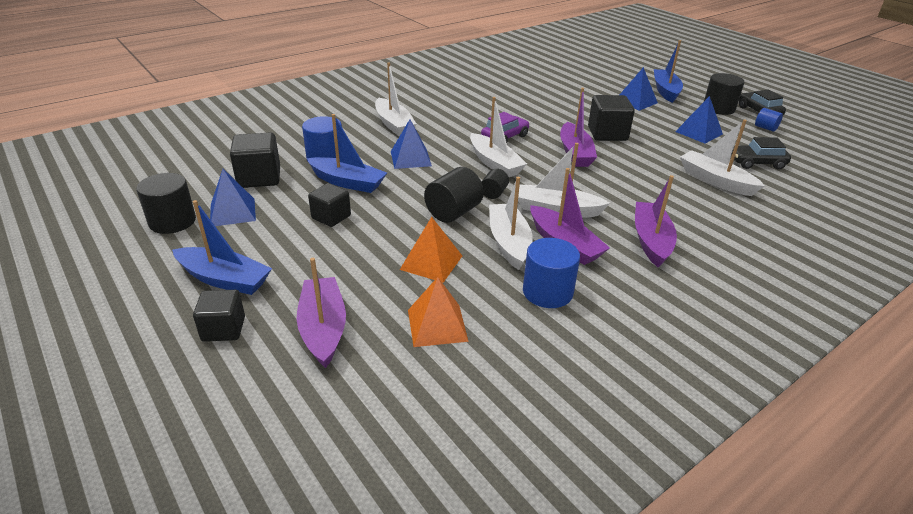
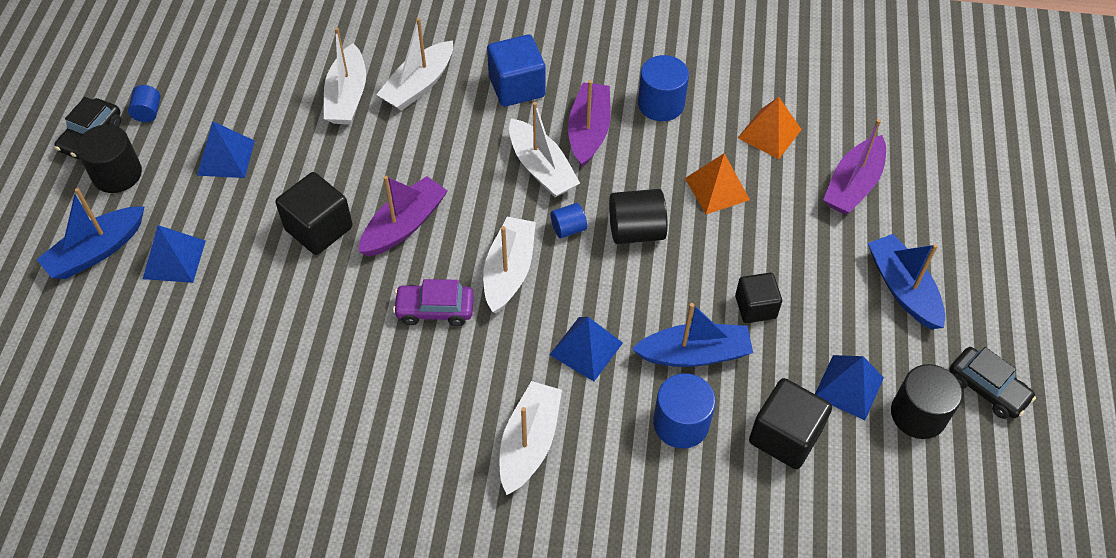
camera: 135 degrees left, 20 degrees up
black cube [193,290,245,342] -> none
blue boat [306,114,387,193] -> blue boat turned 105 degrees clockwise [632,303,753,367]
black cylinder [482,169,509,199] -> blue cylinder [551,203,587,238]
white boat [489,177,533,270] -> white boat moved to [376,18,453,111]
purple boat [635,175,677,268] -> blue cube [487,35,546,107]
black car [731,137,791,170] -> black car moved to [949,347,1036,419]

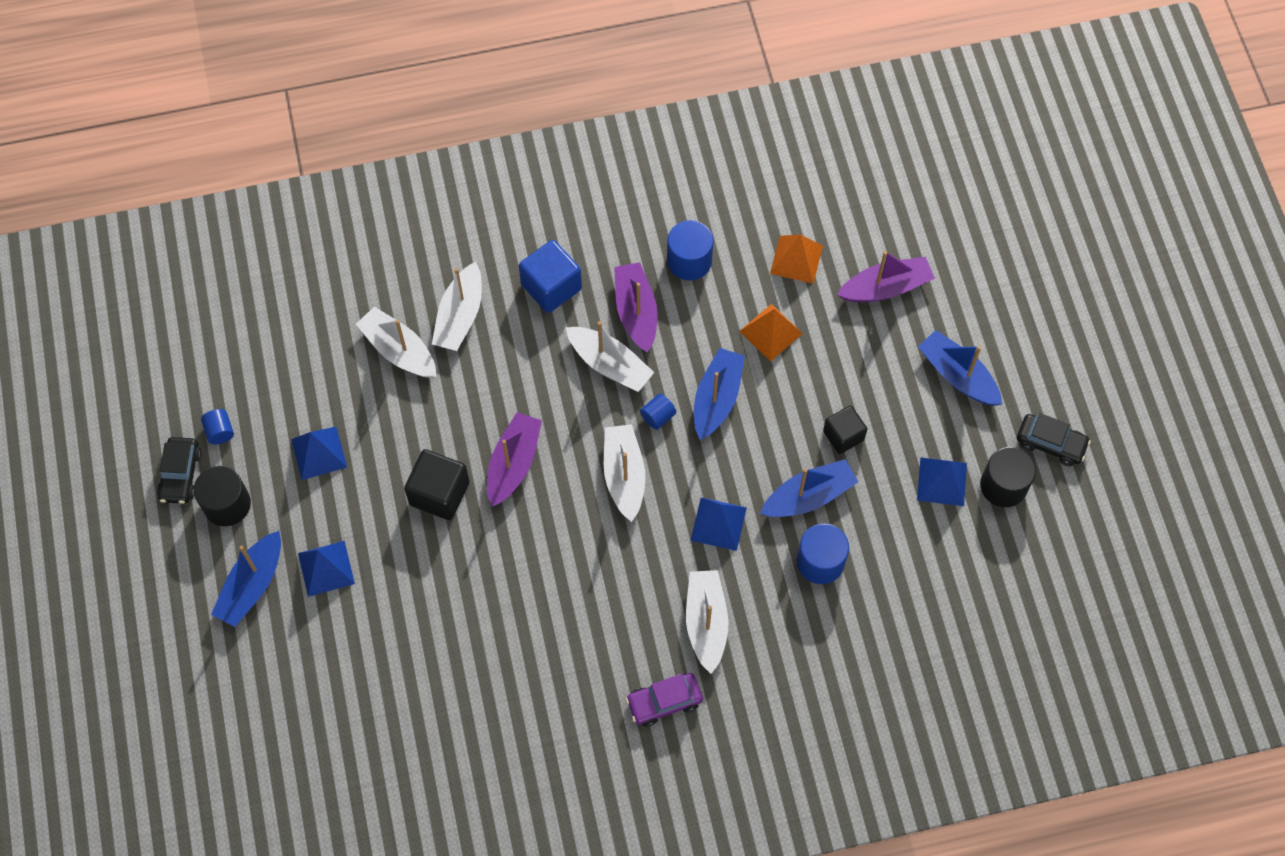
camera: 20 degrees left, 10 degrees up
white boat [324,27,366,124] -> white boat turned 150 degrees clockwise [356,307,437,378]
purple car [393,279,474,326] -> purple car moved to [626,673,703,727]
black cylinder [609,189,667,244] -> blue boat [694,348,745,440]
black cube [749,378,832,469] -> none
purple boat [823,119,886,214] -> purple boat turned 120 degrees counterclockwise [837,251,935,302]

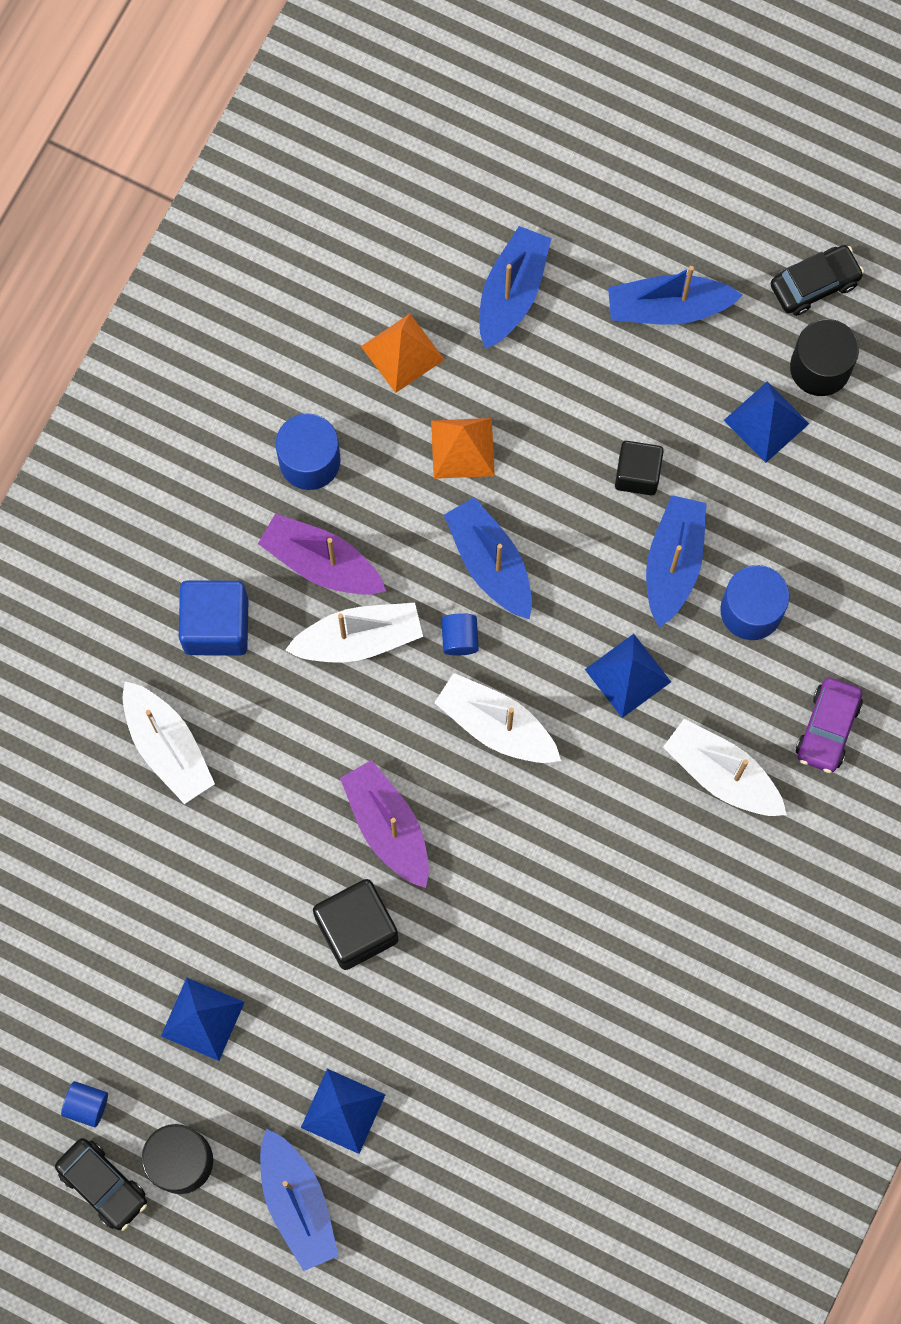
camera: 50 degrees left, 10 degrees up
white boat [356,307,437,378] -> none
purple car [626,673,703,727] -> purple car moved to [796,678,863,773]
purple boat [837,251,935,302] -> blue boat [479,226,551,349]

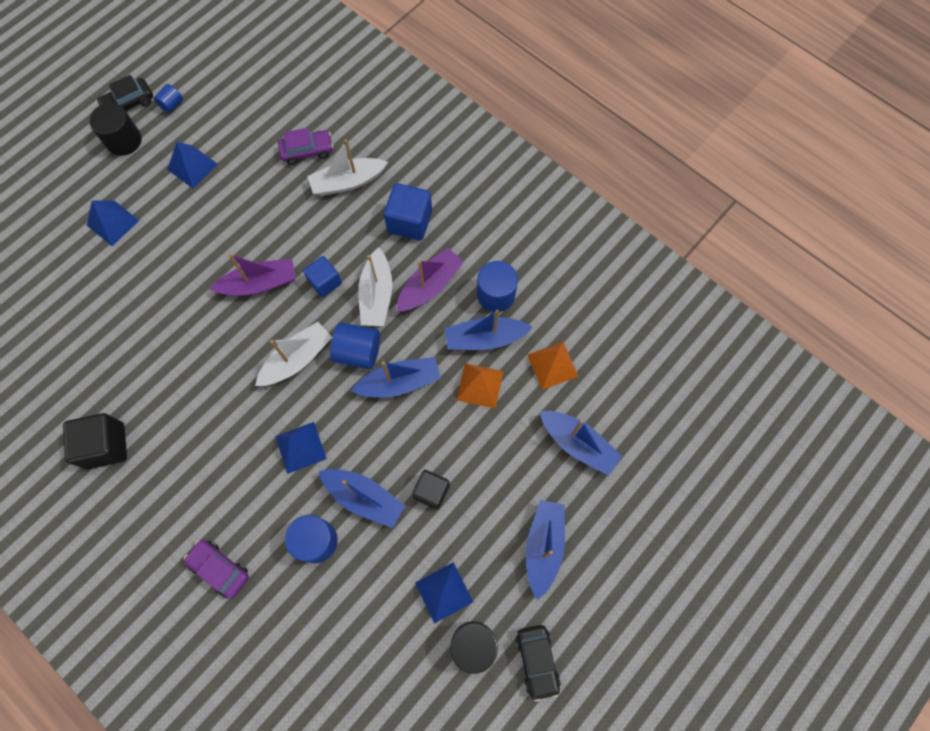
camera: 105 degrees right, 5 degrees down
blue boat [260,1129,339,1271] -> blue boat moved to [445,309,533,350]
black cube [313,879,399,970] -> black cube moved to [63,413,127,469]
blue cylinder [441,613,479,656] -> blue cylinder [330,322,380,369], size x1.77
white boat [663,719,787,816] -> none
none -> purple car [278,128,333,165]
none -> blue cube [303,256,342,297]

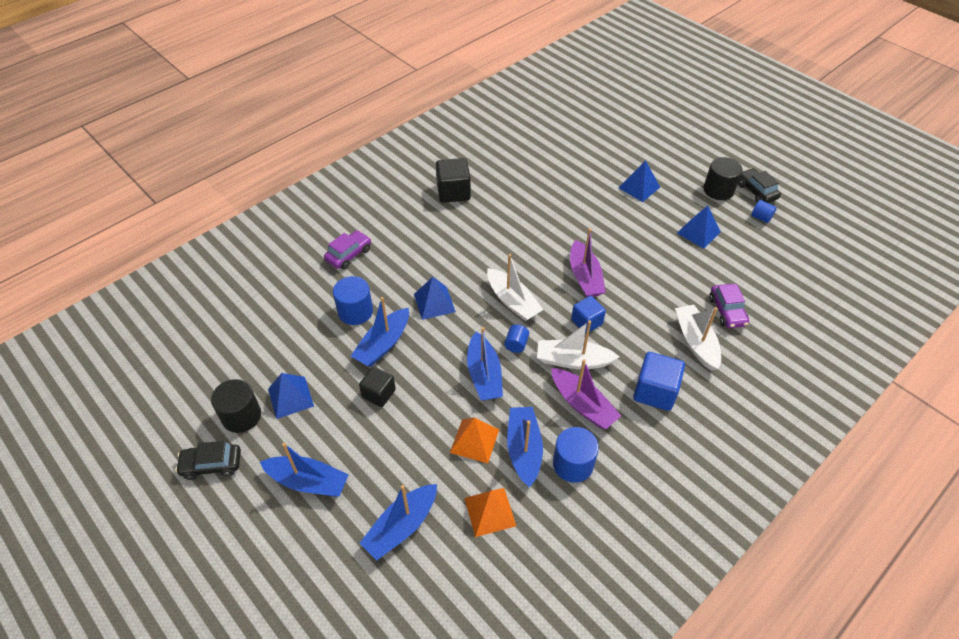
camera: 95 degrees right, 20 degrees down
blue cylinder [330,322,380,369] -> blue cylinder [504,324,529,353], size x0.57

